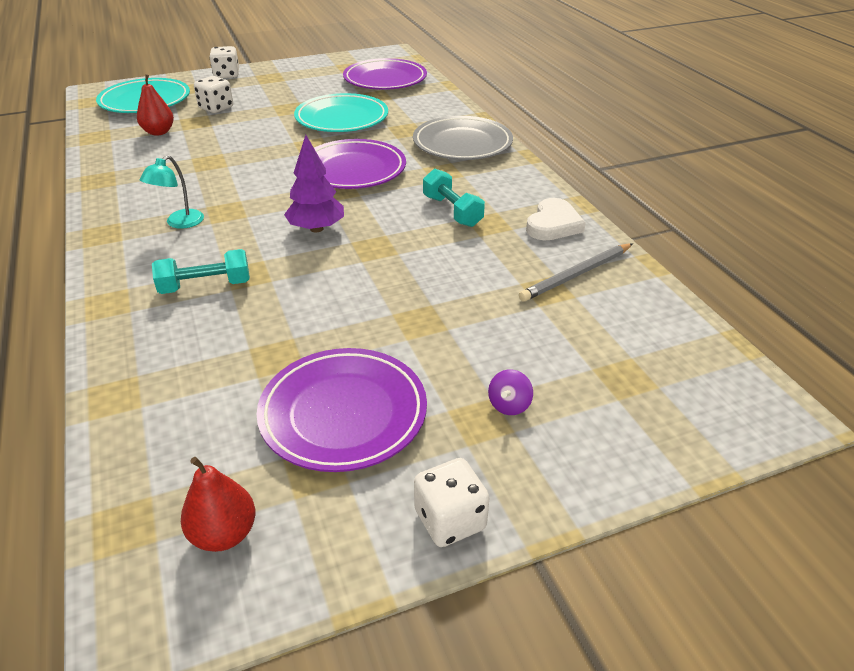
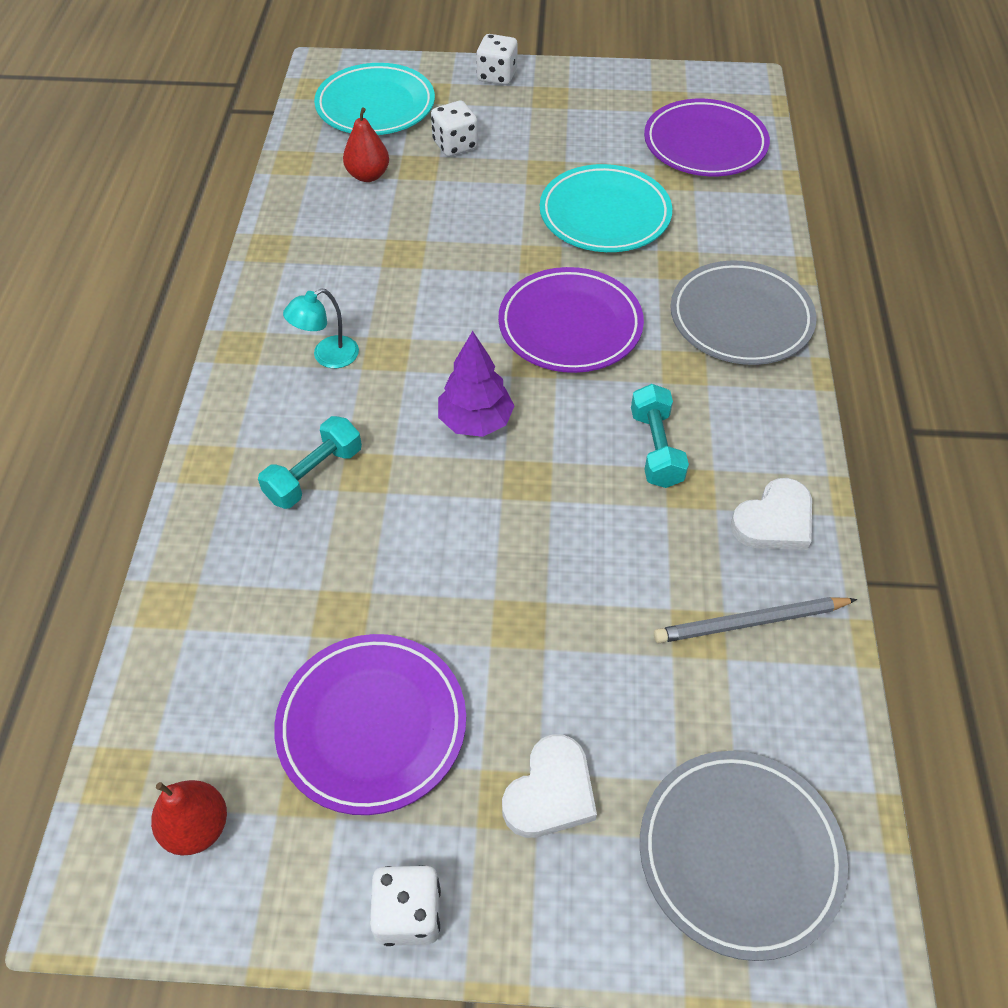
camera: 25 degrees right, 15 degrees up
turquoise dumbbell [152,249,250,294] -> turquoise dumbbell turned 60 degrees counterclockwise [258,416,362,509]
purple spinning top [488,369,533,415] -> white heart [502,734,597,838]
none -> grey plate [640,751,848,961]

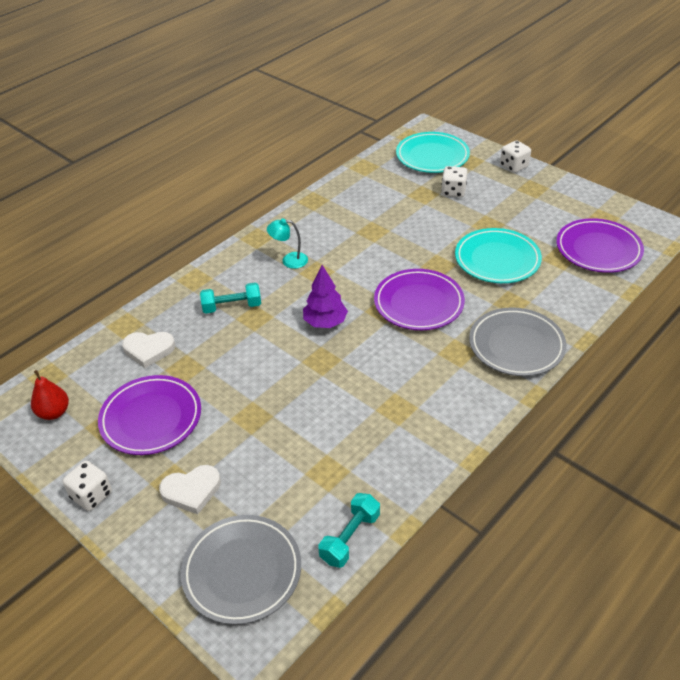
camera: 40 degrees right, 10 degrees down
red pear [343,107,389,182] -> none
turquoise dumbbell [631,384,689,488] -> turquoise dumbbell moved to [319,493,380,568]
grey pencil [654,597,857,643] -> none
white heart [730,478,812,550] -> white heart moved to [122,332,175,368]

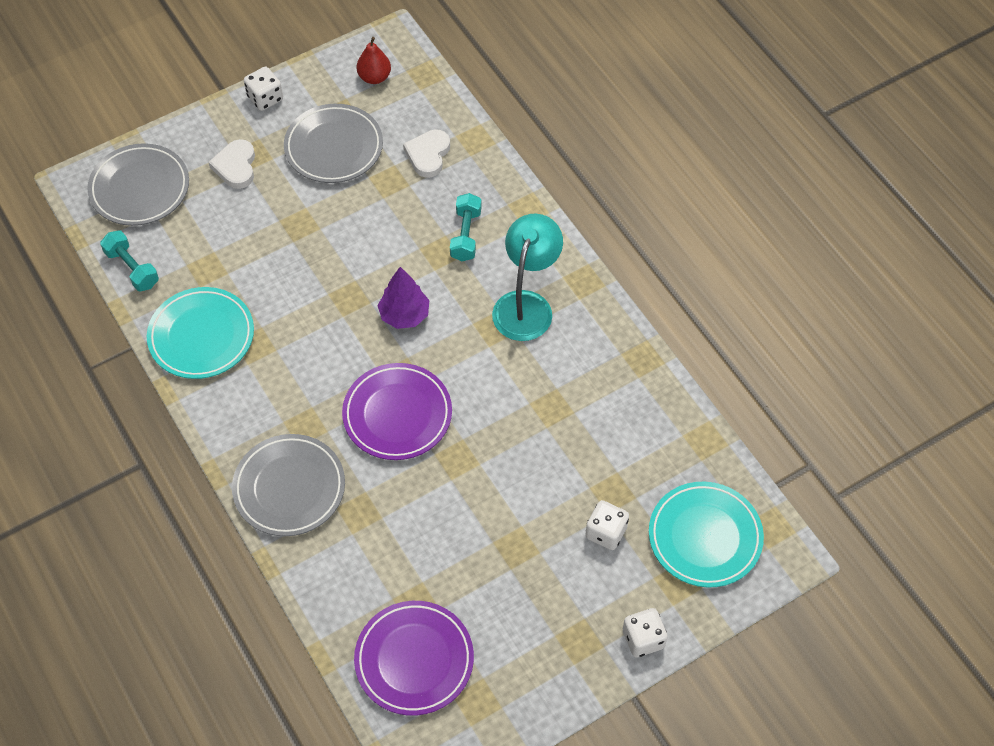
camera: 105 degrees right, 15 degrees up
purple plate [98,375,201,455] -> grey plate [284,104,383,183]
turquoise lamp [267,218,308,269] -> turquoise lamp [492,214,563,341], size x1.87
turquoise plate [455,228,542,283] -> turquoise plate moved to [147,287,254,379]

